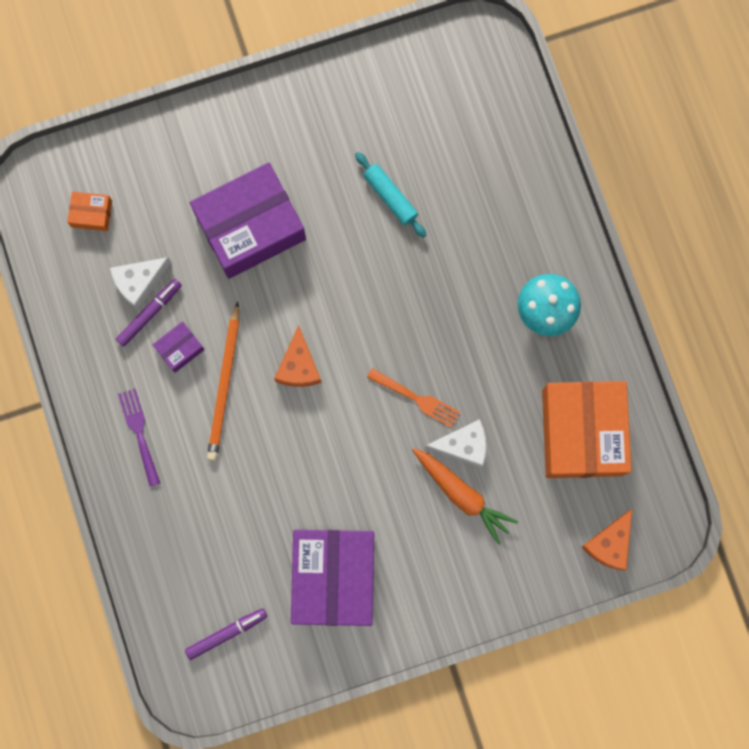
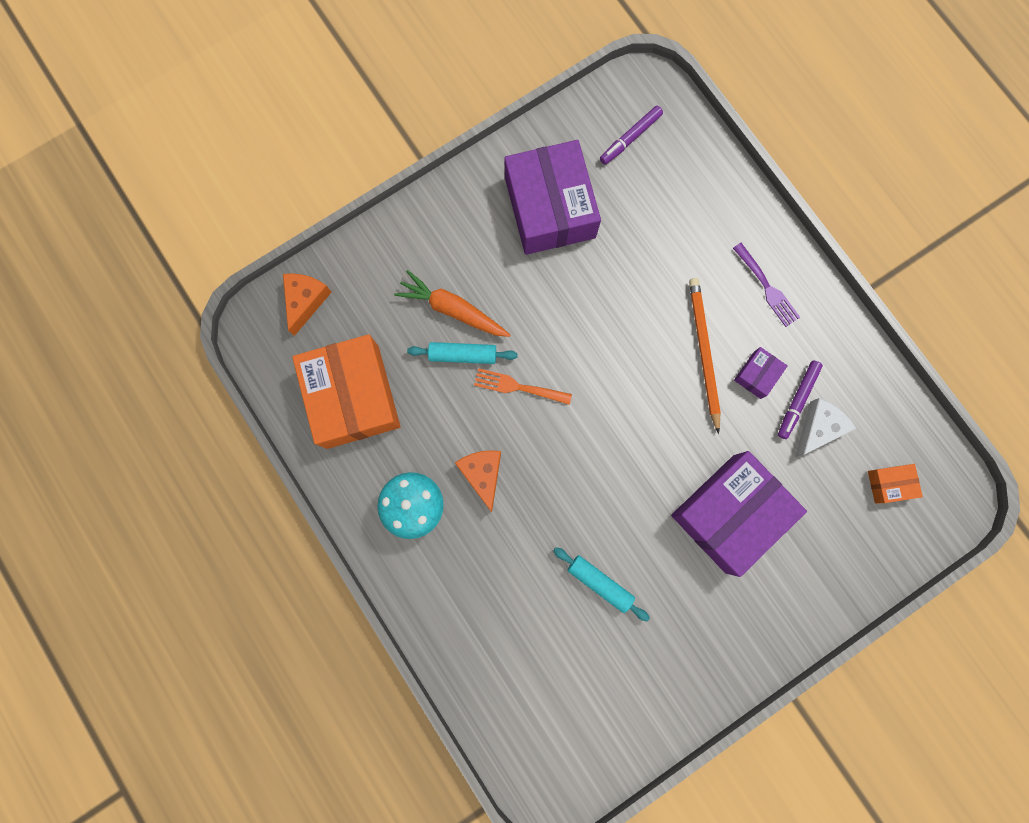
camera: 165 degrees right, 0 degrees up
orange cheese [274,325,322,387] -> orange cheese moved to [455,450,501,512]
white cheese [425,419,486,468] -> turquoise rolling pin [407,342,518,364]

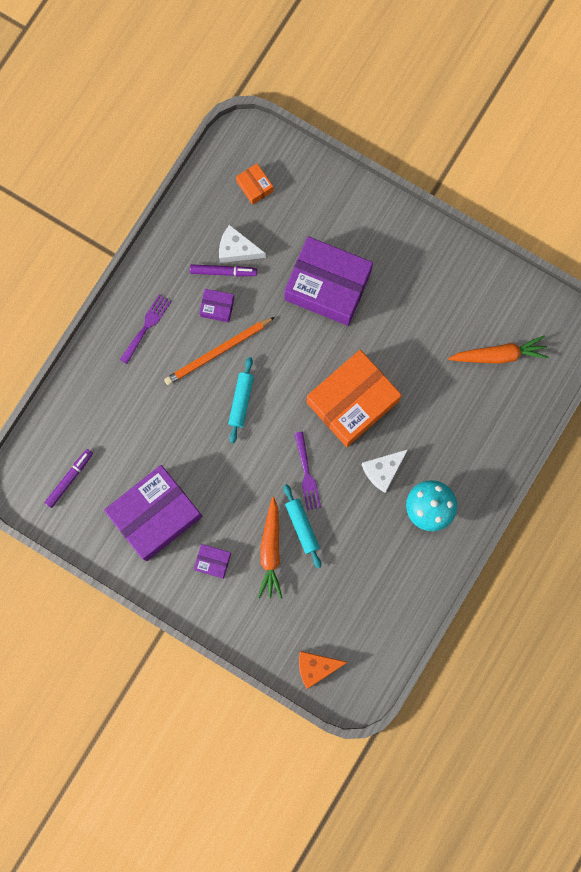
camera: 115 degrees left, 0 degrees up
orange box [292,334,400,449] -> orange box moved to [307,350,402,447]
orange cheese [455,450,501,512] -> white cheese [362,449,408,493]
orange fork [474,368,572,405] -> purple fork [294,432,321,511]
turquoise rolling pin [553,547,650,621] -> turquoise rolling pin moved to [228,357,254,443]
purple marker [600,106,663,165] -> purple marker turned 75 degrees counterclockwise [45,449,93,508]
none -> purple box [194,544,231,579]
none -> orange carrot [448,336,548,364]

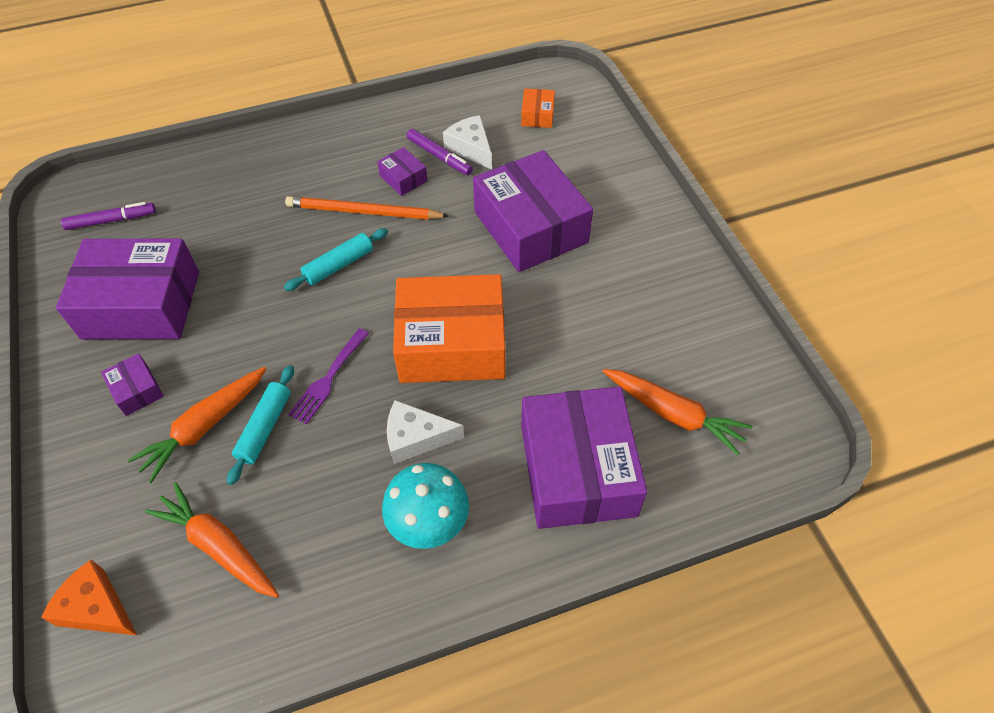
camera: 40 degrees right, 25 degrees down
purple fork [120,294,171,364] -> none
none -> orange carrot [145,482,279,598]
none -> purple box [521,386,647,529]

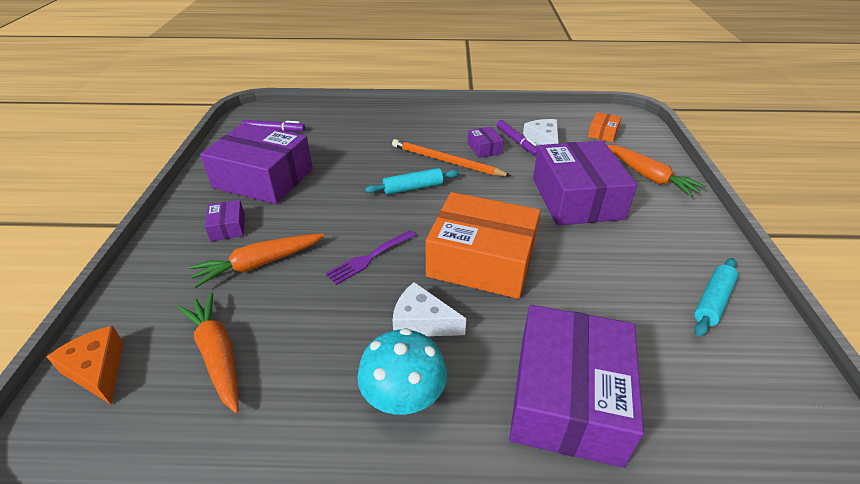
camera: 20 degrees right, 15 degrees down
turquoise rolling pin [227,365,294,485] -> turquoise rolling pin moved to [694,258,738,337]
orange carrot [603,369,753,455] -> orange carrot moved to [607,145,706,197]

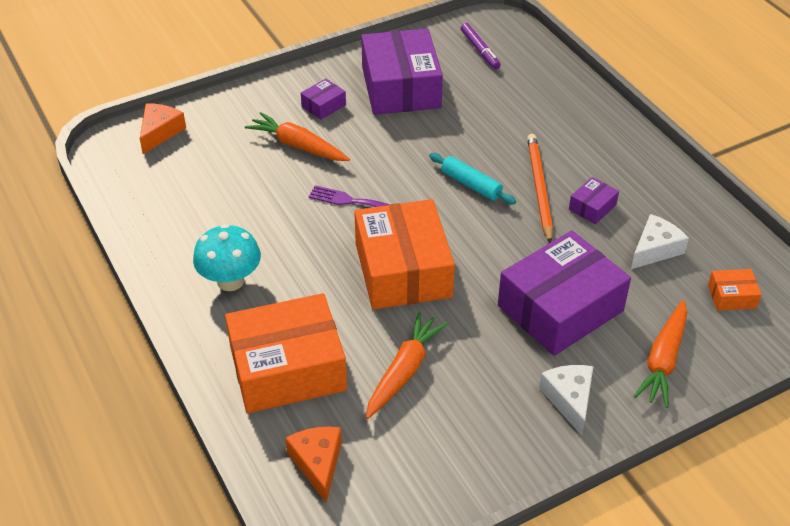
camera: 60 degrees right, 5 degrees up
orange carrot [177,292,239,413] -> orange carrot moved to [366,312,448,419]
white cheese [392,282,466,336] -> white cheese moved to [539,365,594,436]
purple marker [497,120,538,156] -> none
purple box [509,305,644,468] -> orange box [225,293,347,413]
turquoise rolling pin [694,258,738,337] -> none
none -> orange cheese [285,427,342,503]

